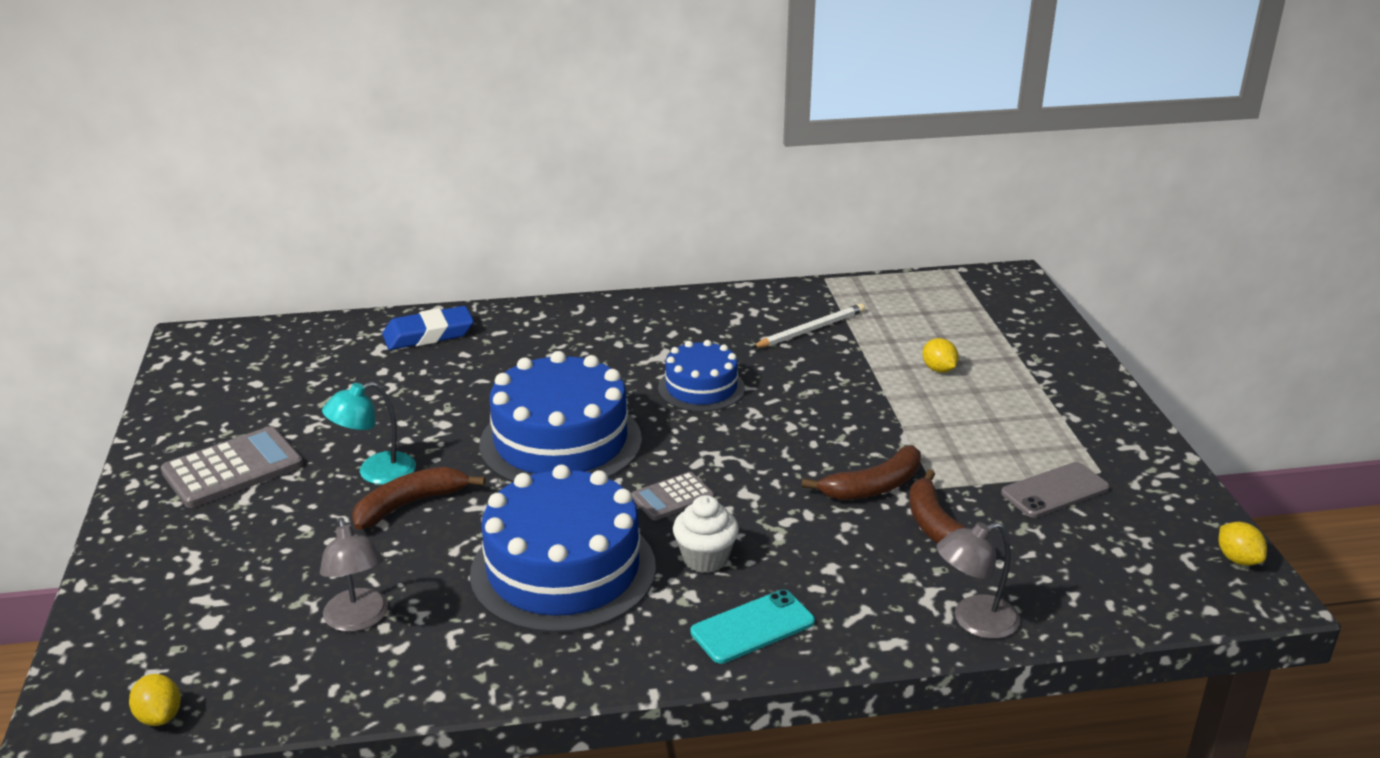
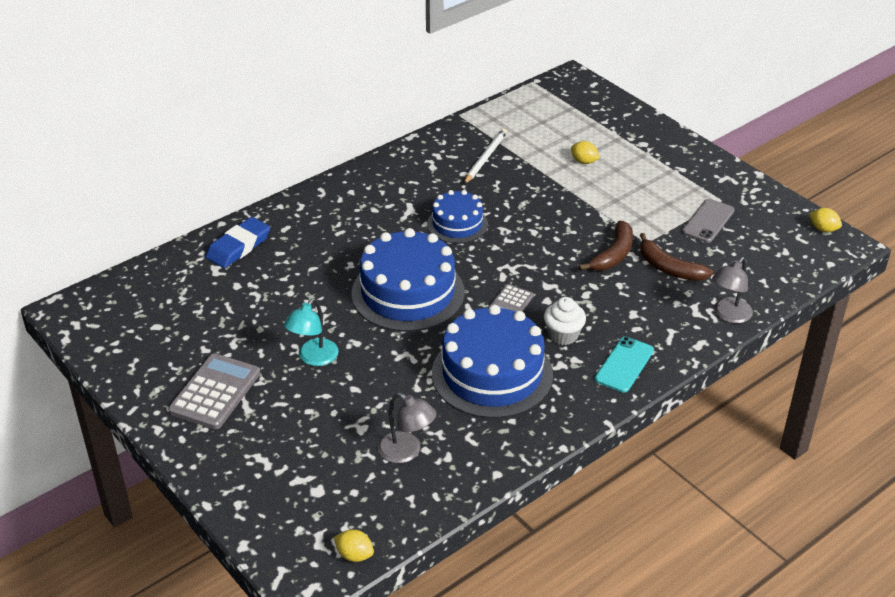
camera: 30 degrees left, 10 degrees up
brown banana [352,467,485,530] -> none

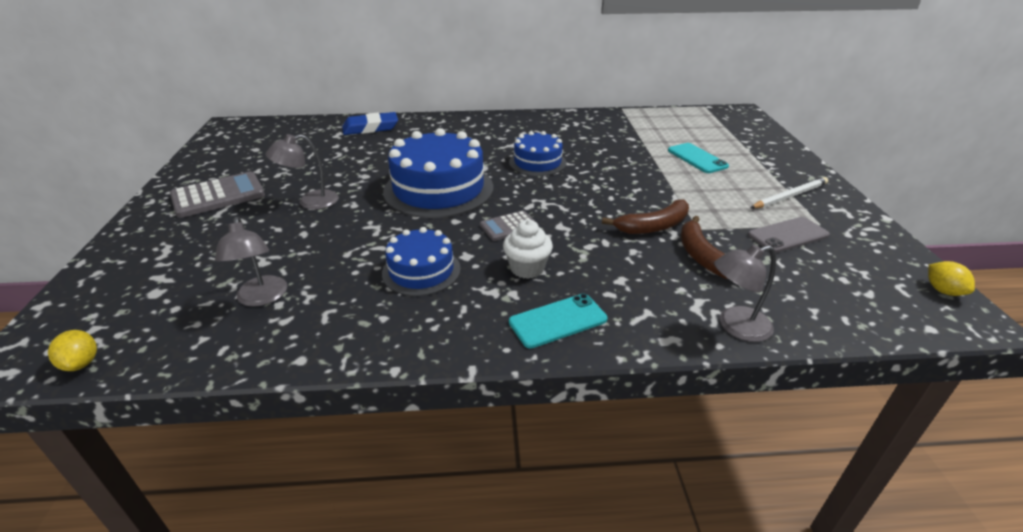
camera: 35 degrees right, 5 degrees down
turquoise lamp [284,298,339,366] -> grey lamp [265,134,339,210]
blue cake [432,305,553,418] -> blue cake [382,227,461,296], size x0.57
white pencil [464,129,507,184] -> white pencil moved to [751,177,828,209]
yellow lemon [571,141,600,164] -> turquoise phone [668,143,729,173]

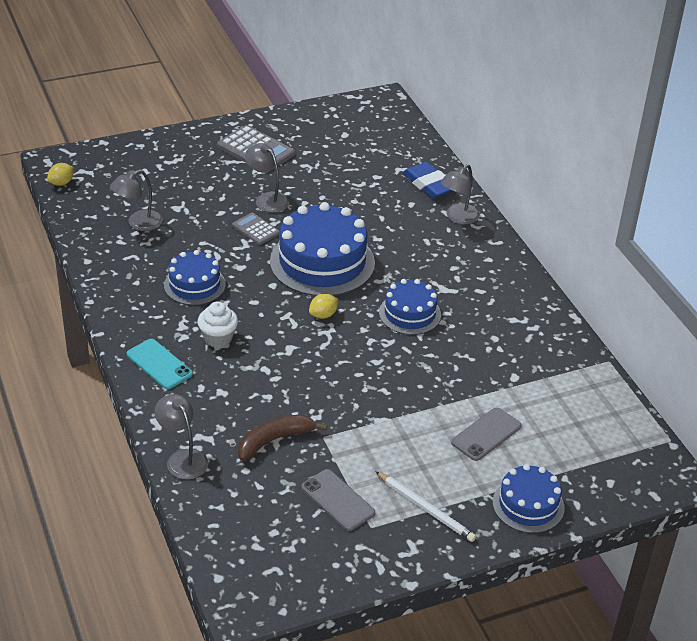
camera: 70 degrees right, 5 degrees up
grey calculator [480,211,539,241] -> grey calculator moved to [232,213,280,245]
brown banana [602,200,689,234] -> none
turquoise phone [668,143,729,173] -> grey phone [451,408,522,461]
yellow lemon [928,261,975,296] -> yellow lemon moved to [309,293,339,319]
none -> grey lamp [440,164,480,224]
none -> blue cake [493,464,565,533]

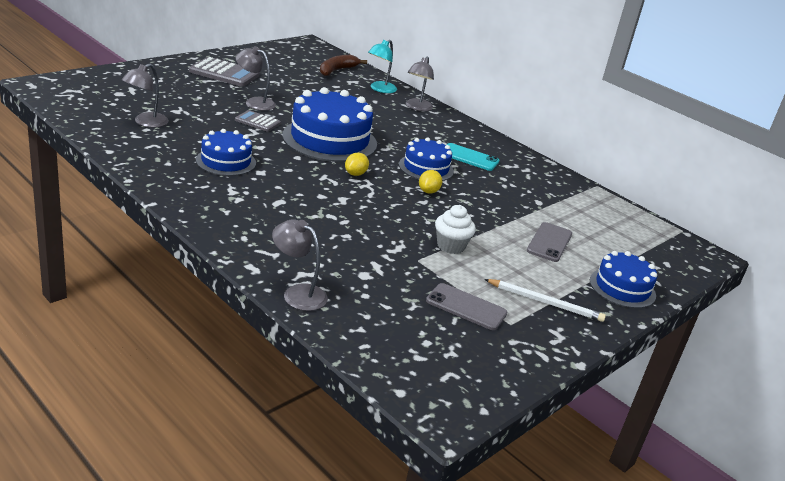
camera: 25 degrees left, 10 degrees down
yellow lemon [47,163,74,186] -> yellow lemon moved to [419,170,442,194]
turquoise phone [127,339,193,389] -> turquoise phone moved to [447,143,500,171]
white cupcake [198,301,238,348] -> white cupcake moved to [435,205,476,254]
brown banana [238,415,327,461] -> brown banana moved to [320,55,367,76]
blue eraser [402,162,453,199] -> turquoise lamp [368,40,397,93]

